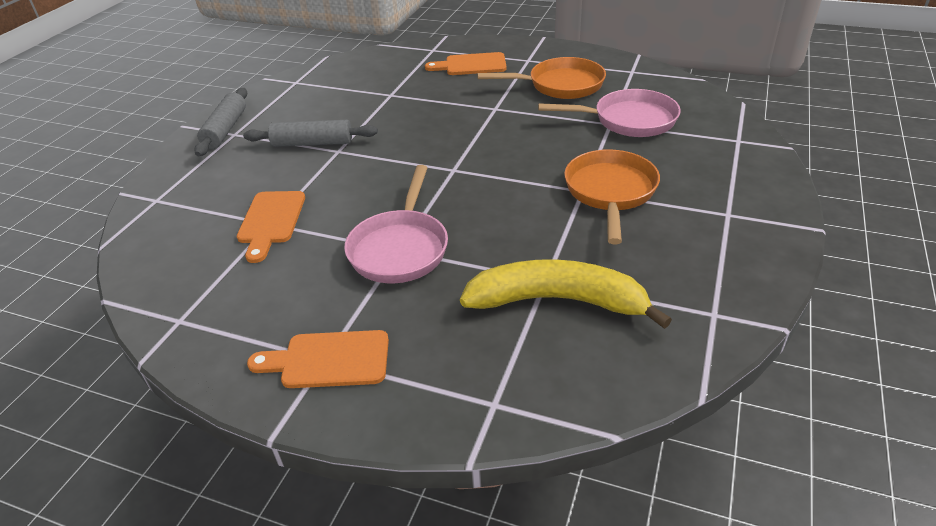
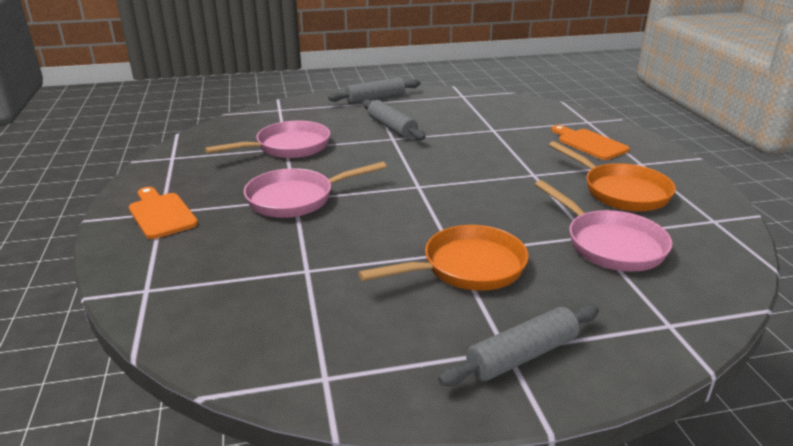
camera: 55 degrees right, 10 degrees down
orange cutting board [237,191,305,263] -> pink pan [205,121,330,158]
yellow banana [460,259,672,329] -> none
none -> grey rolling pin [438,304,599,386]

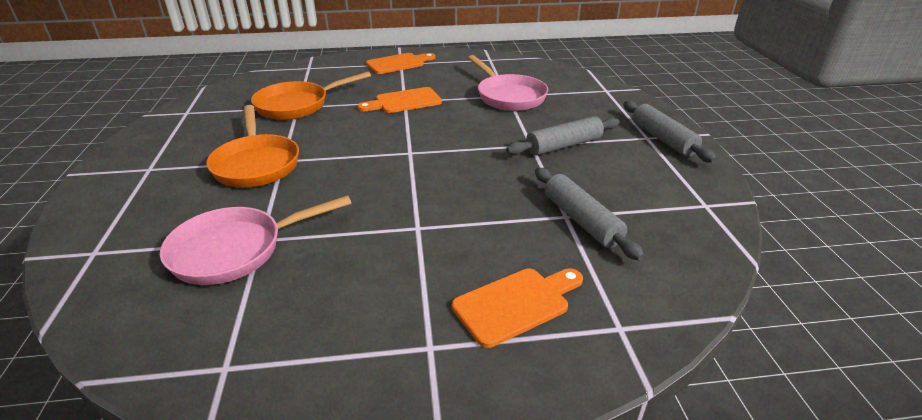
camera: 95 degrees right, 5 degrees up
pink pan [244,162,387,218] -> orange cutting board [358,87,442,113]
grey rolling pin [438,304,599,386] -> grey rolling pin moved to [535,168,644,261]
orange pan [549,141,676,211] -> orange pan moved to [251,72,371,120]

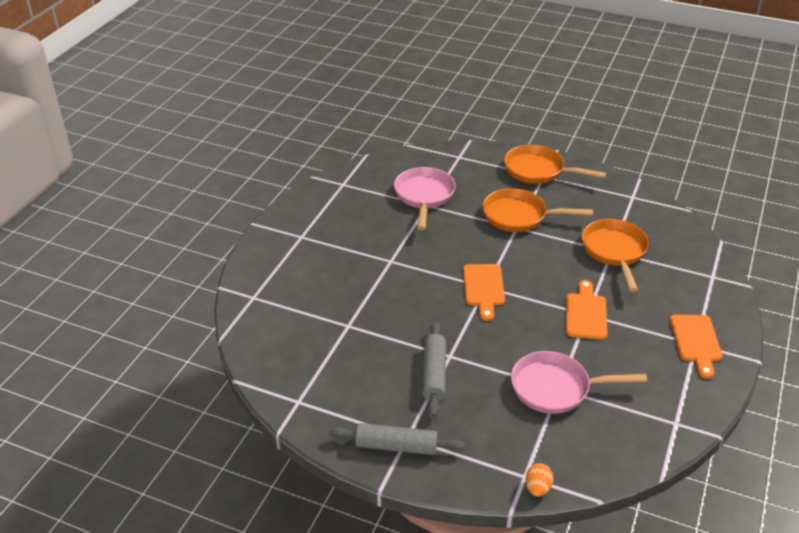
camera: 120 degrees right, 5 degrees up
orange cutting board [452,268,583,348] -> orange cutting board moved to [463,264,505,321]
grey rolling pin [535,168,644,261] -> none
none -> orange pan [504,145,606,184]
none -> orange egg [526,463,553,497]

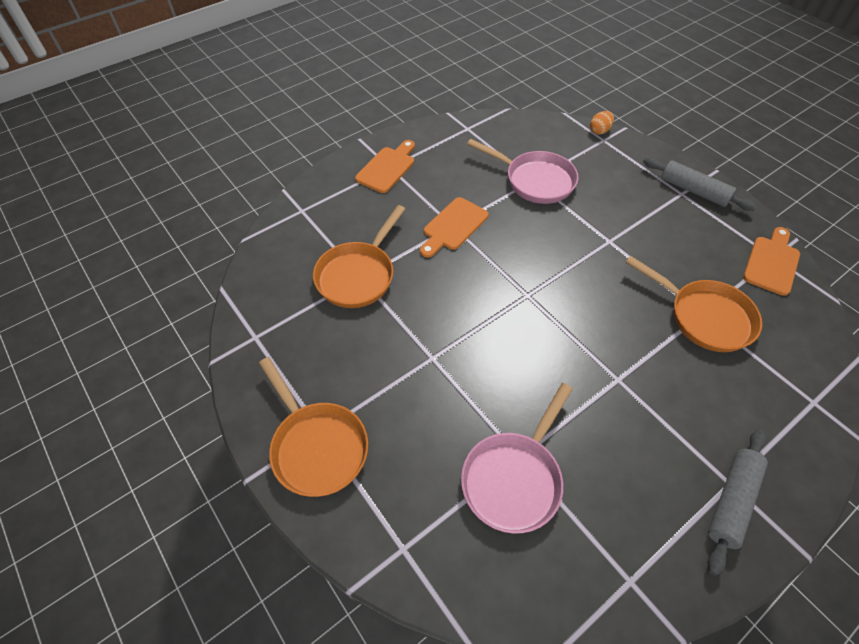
camera: 150 degrees left, 15 degrees up
grey rolling pin [422,321,446,417] -> grey rolling pin moved to [708,429,768,576]
orange cutting board [463,264,505,321] -> orange cutting board moved to [743,227,800,296]
orange pan [483,188,593,232] -> orange pan moved to [625,256,762,352]

